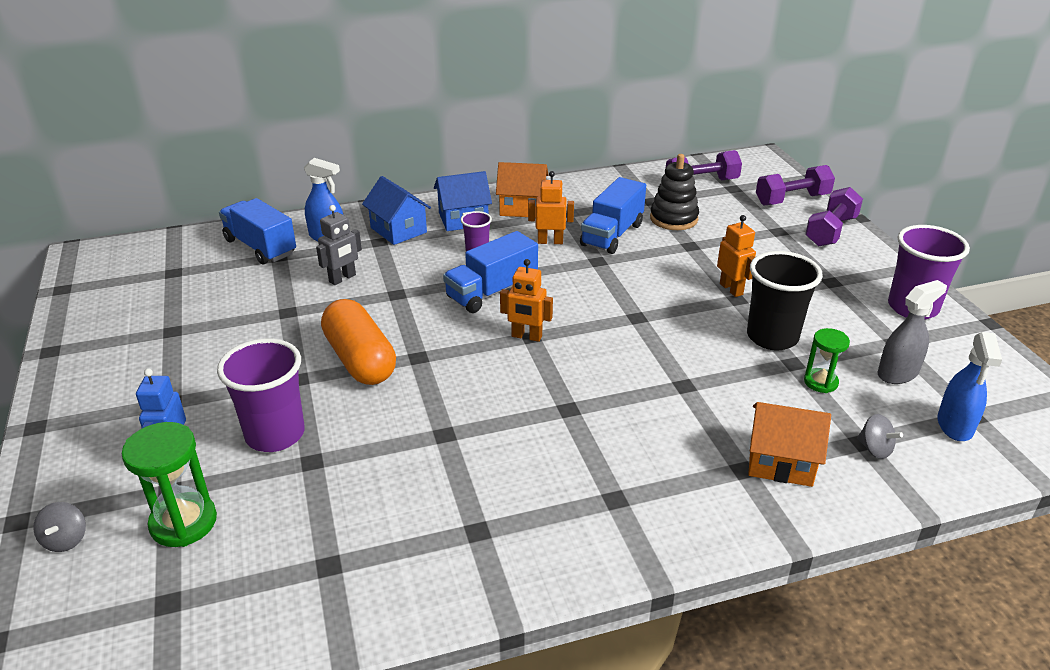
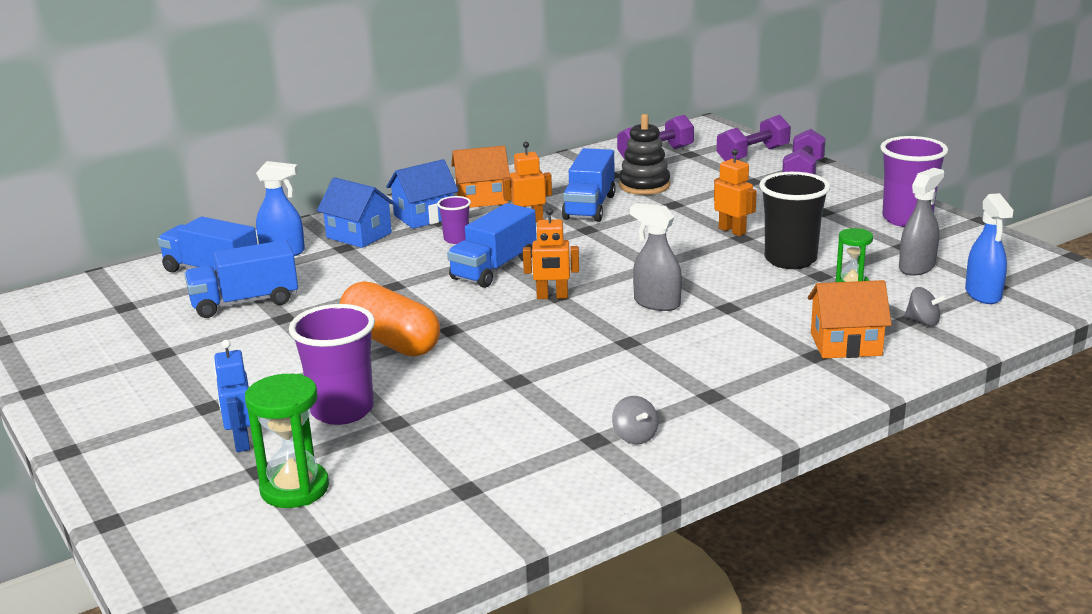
camera: 15 degrees left, 10 degrees down
grey spinning top [33,502,86,552] -> grey spinning top moved to [612,396,658,444]
grey robot [316,205,362,285] -> none
none -> blue truck [184,240,298,318]
none -> grey spray bottle [630,203,682,311]

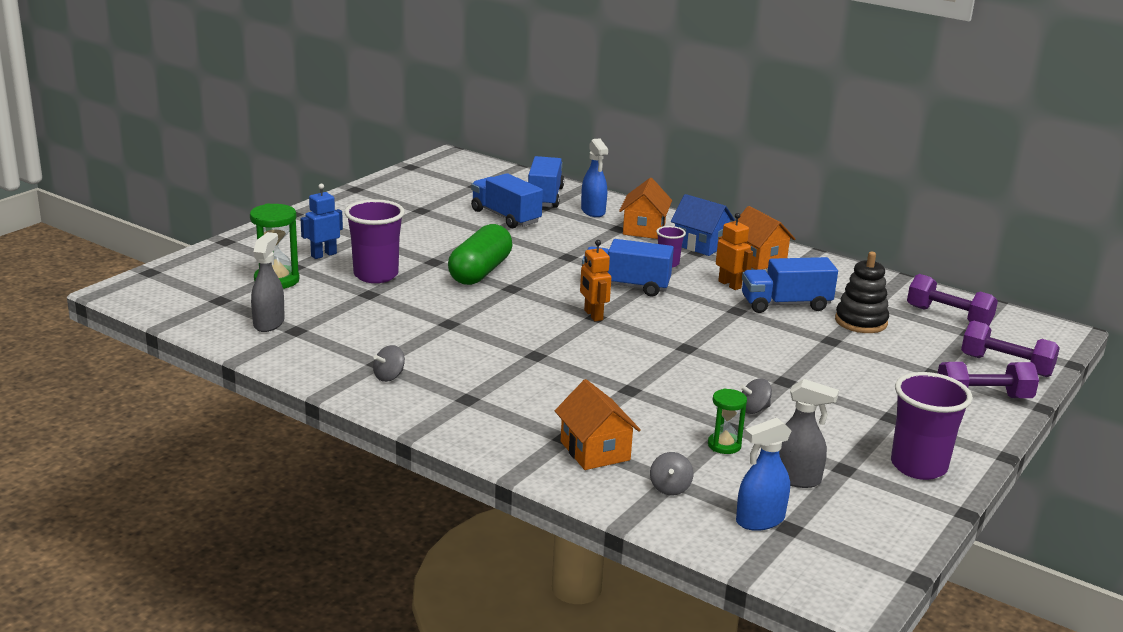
camera: 65 degrees right, 0 degrees up
blue house [317,177,395,248] -> orange house [619,178,672,239]
orange capsule [339,281,440,357] -> green capsule [448,224,512,285]
grey spray bottle [630,203,682,311] -> grey spray bottle moved to [251,232,285,332]
orange robot [714,149,757,236] -> none
black cup [759,172,830,269] -> grey spinning top [740,378,772,414]

